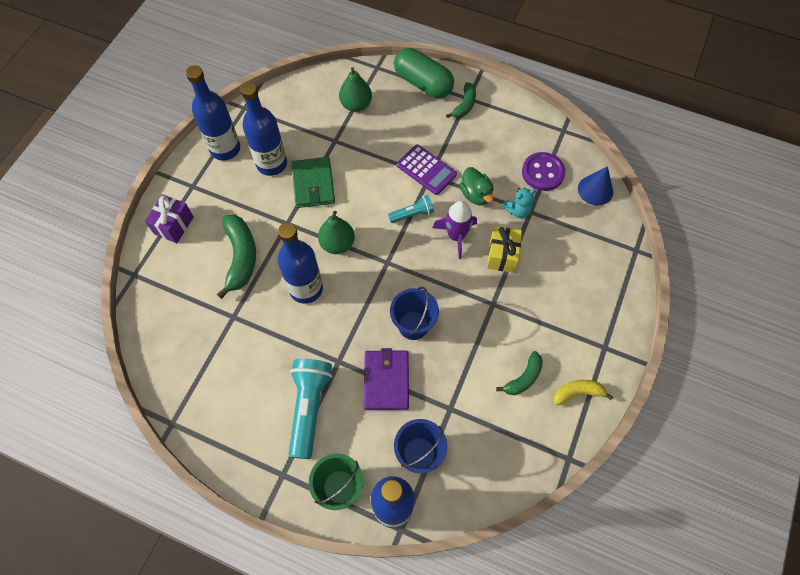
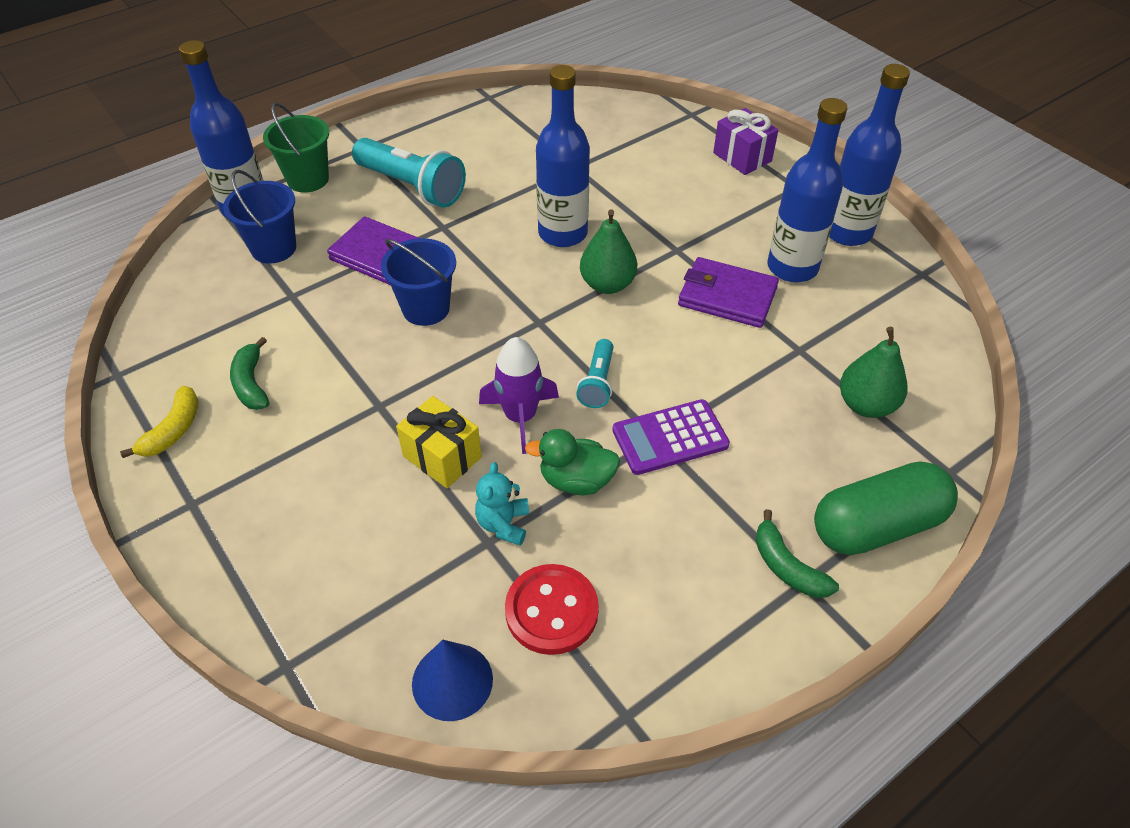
camera: 120 degrees right, 15 degrees down
green banana [217,215,256,299] -> none
green wallet [292,157,335,208] -> purple wallet [678,257,779,328]
purple button [522,152,565,191] -> red button [505,564,599,655]

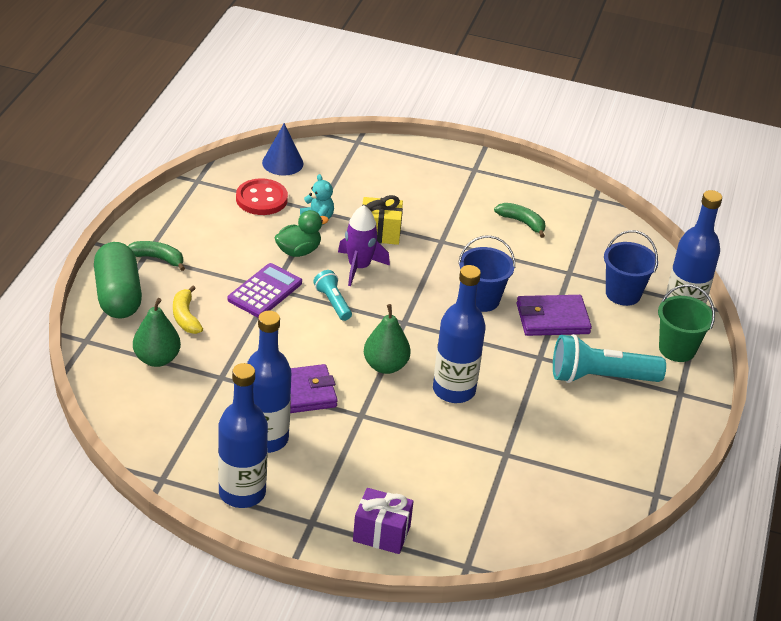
camera: 140 degrees right, 10 degrees down
yellow banana [120,386,199,458] -> yellow banana moved to [173,285,203,334]
green capsule [814,461,958,555] -> green capsule turned 45 degrees counterclockwise [94,242,142,318]

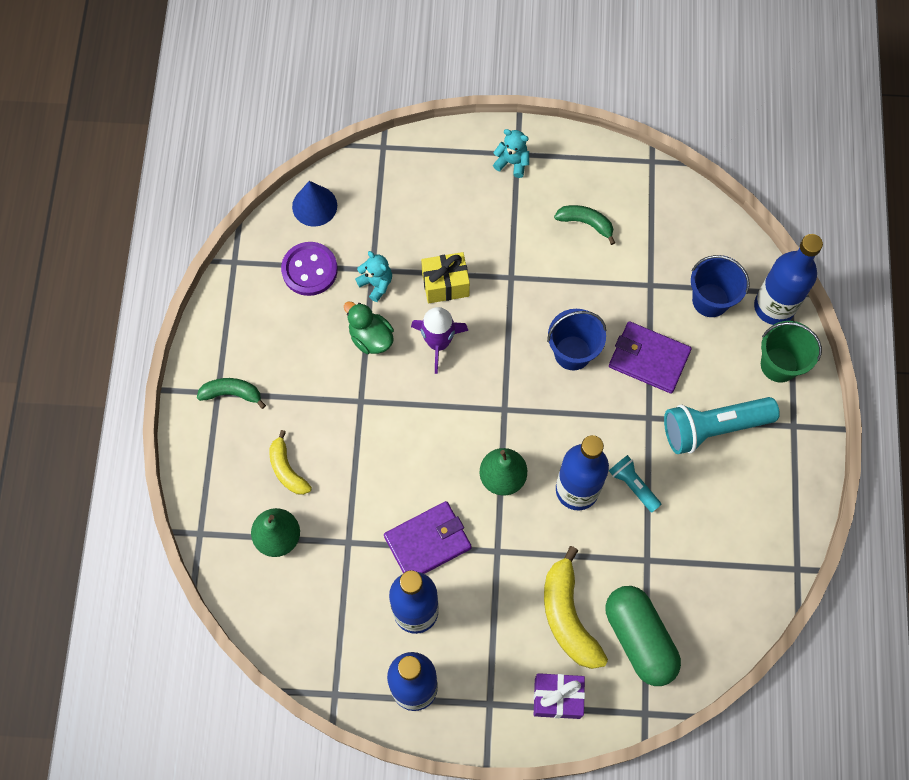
camera: 10 degrees left, 30 degrees up
green capsule [94,242,142,318] -> green capsule moved to [605,586,681,686]
purple calculator [228,263,302,317] -> none
red button [236,178,288,215] -> purple button [281,242,338,296]
green duck [275,210,329,257] -> green duck turned 90 degrees counterclockwise [344,301,394,354]
turquoise flashlight [313,270,352,321] -> turquoise flashlight moved to [609,455,662,512]
purple wallet [516,295,592,336] -> purple wallet turned 45 degrees clockwise [609,321,692,394]
none -> turquoise teddy bear [493,129,529,178]
none -> yellow banana [544,546,608,669]

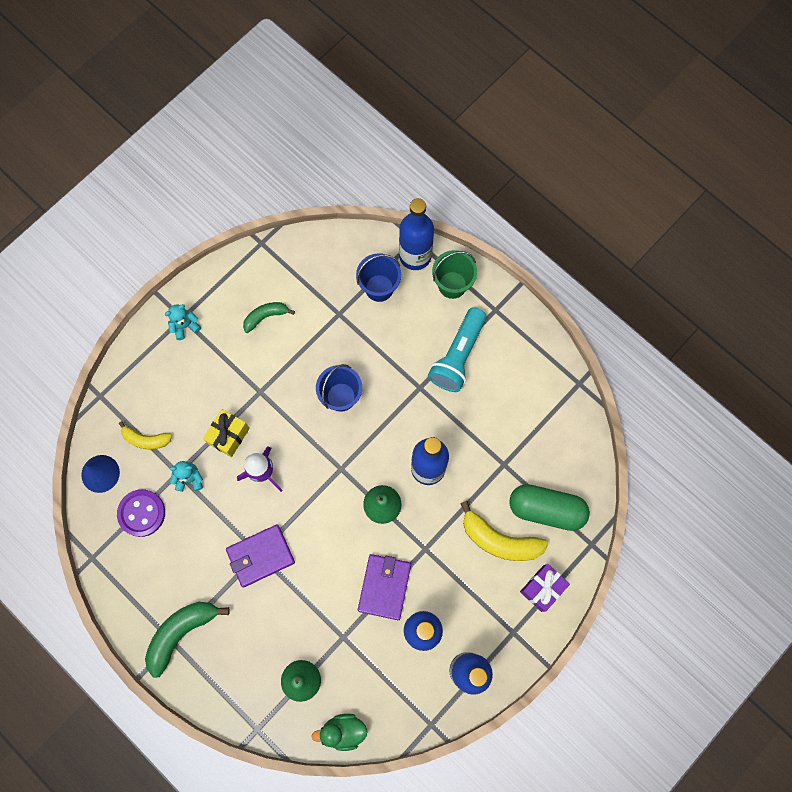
camera: 50 degrees left, 5 degrees up
green banana [197,378,266,409] -> green banana [145,602,230,678], size x1.67
yellow banana [269,430,312,495] -> yellow banana moved to [119,421,172,449]
green duck [344,301,394,354] -> green duck moved to [311,714,368,751]
purple wallet [609,321,692,394] -> purple wallet moved to [226,524,295,588]
turquoise flashlight [609,455,662,512] -> none

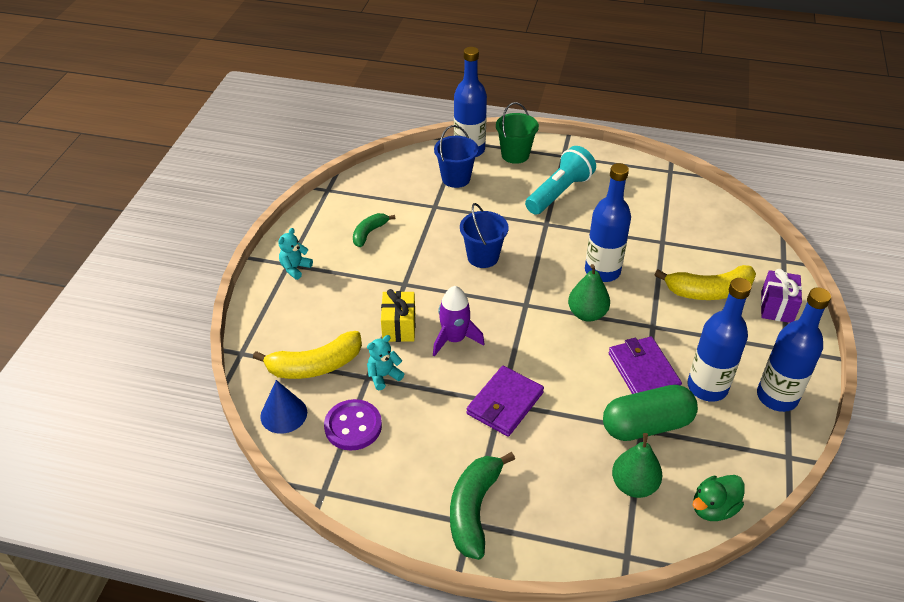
camera: 30 degrees left, 30 degrees down
yellow banana [119,421,172,449] -> yellow banana [253,331,362,379], size x1.67
turquoise flashlight [428,307,486,392] -> turquoise flashlight turned 135 degrees counterclockwise [525,146,596,215]
green capsule [509,484,590,531] -> green capsule moved to [603,385,698,441]

